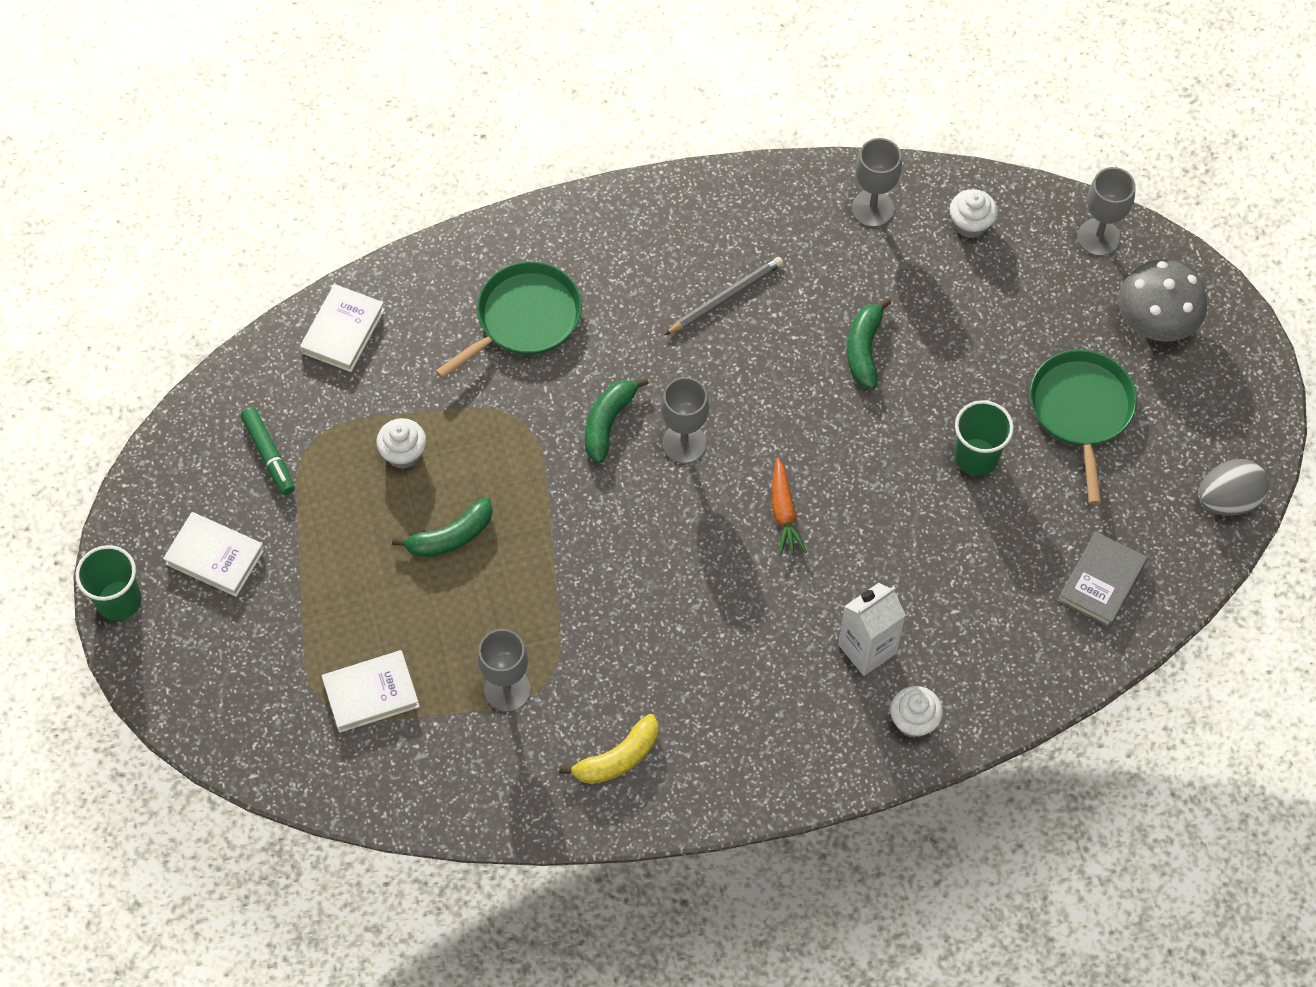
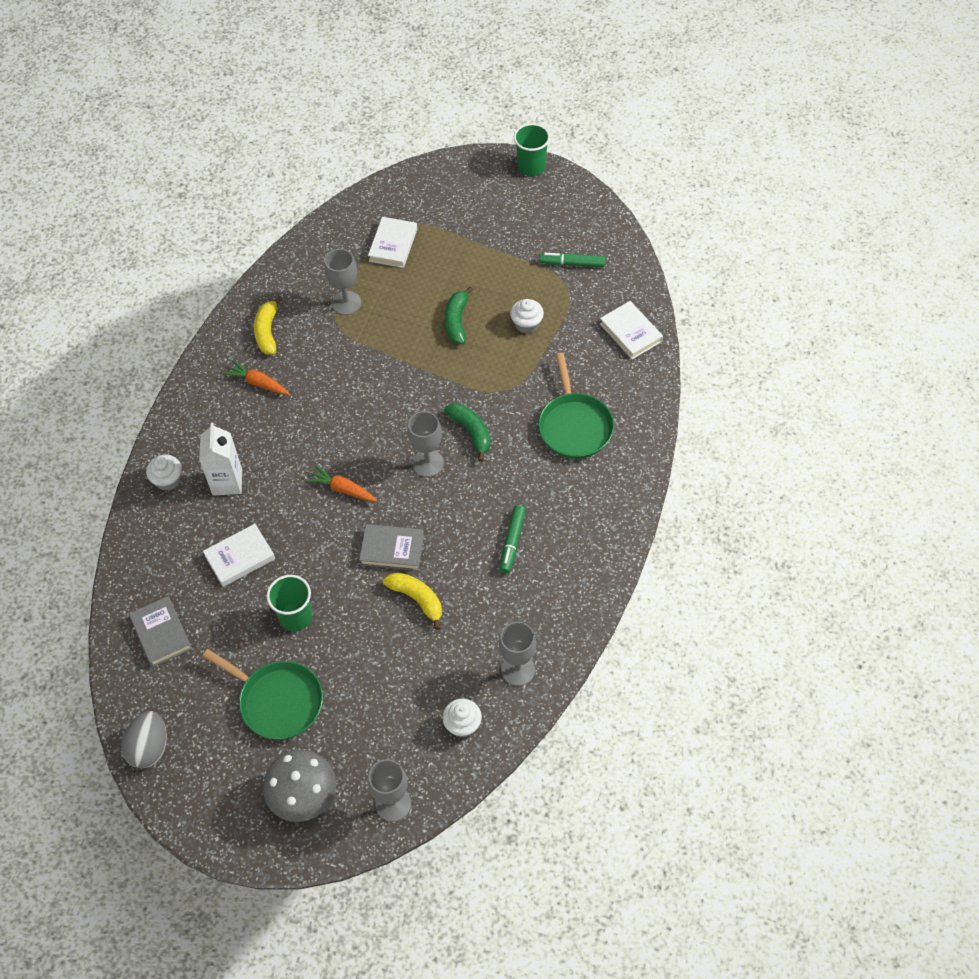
camera: 125 degrees right, 5 degrees down
white book [163,512,264,597] -> white book moved to [203,524,275,587]
grey pencil [665,257,783,335] -> green marker [500,505,526,573]
green banana [847,298,891,389] -> yellow banana [383,572,442,630]
none -> orange carrot [223,360,290,395]
none -> grey book [359,524,424,571]

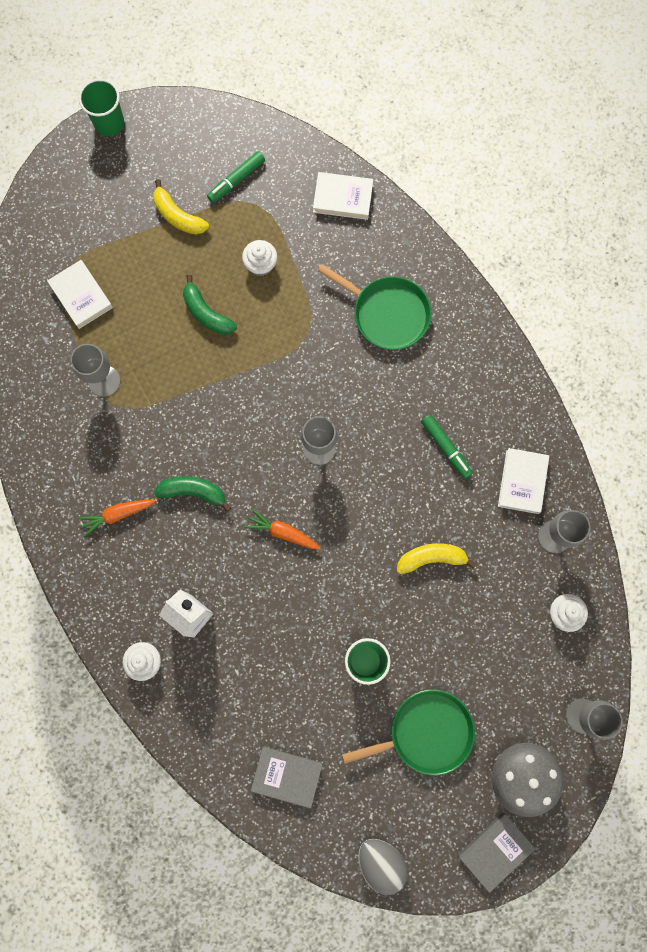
camera: 50 degrees left, 20 degrees up
white book [203,524,275,587] -> white book moved to [498,448,549,514]
yellow banana [254,296,282,354] -> yellow banana moved to [153,179,209,235]
orange carrot [306,465,377,502] -> orange carrot turned 45 degrees clockwise [244,509,320,549]
grey book [359,524,424,571] -> grey book moved to [458,812,536,893]
green banana [444,403,490,462] -> green banana moved to [154,476,231,512]

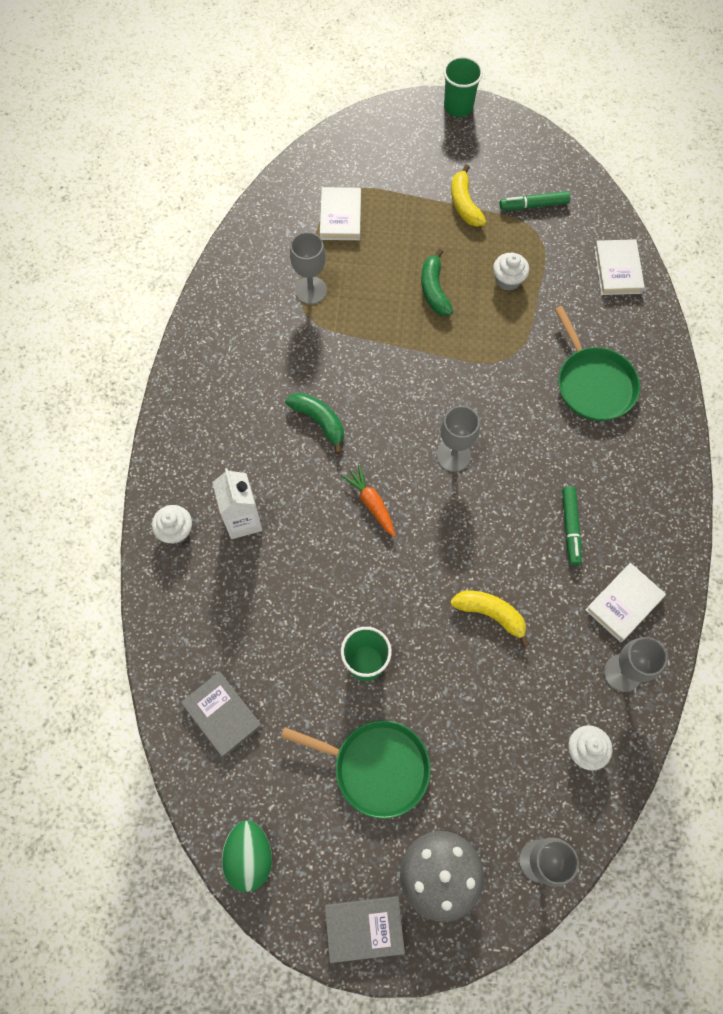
camera: 35 degrees right, 10 degrees down
orange carrot [77,500,156,537] -> none
white book [313,172,373,220] -> white book turned 45 degrees clockwise [594,239,645,295]
grey egg [358,839,408,895] -> green egg [222,820,272,892]

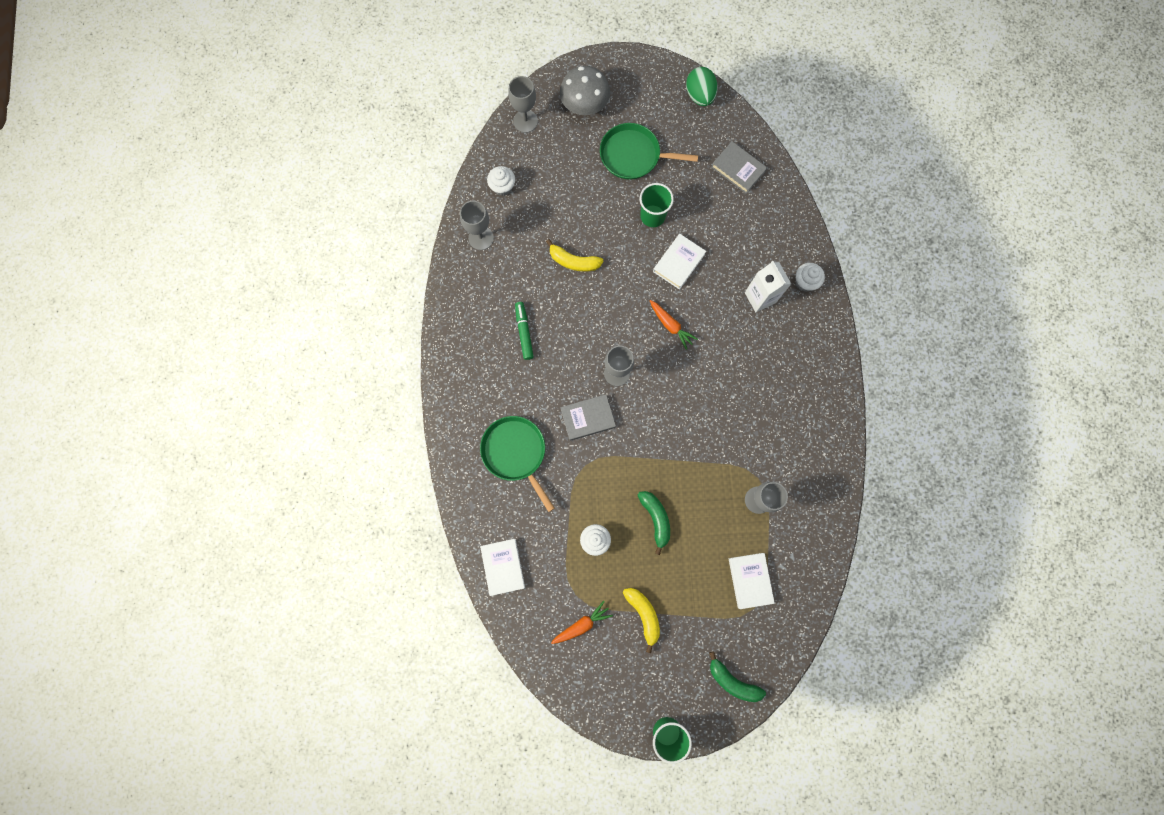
camera: 170 degrees right, 10 degrees up
green banana [285,393,344,454] -> green banana moved to [709,651,766,702]
grey book [325,896,405,963] -> grey book moved to [560,394,616,441]
green marker [500,191,570,210] -> orange carrot [551,601,613,644]
white book [585,563,666,642] -> white book moved to [653,234,706,290]

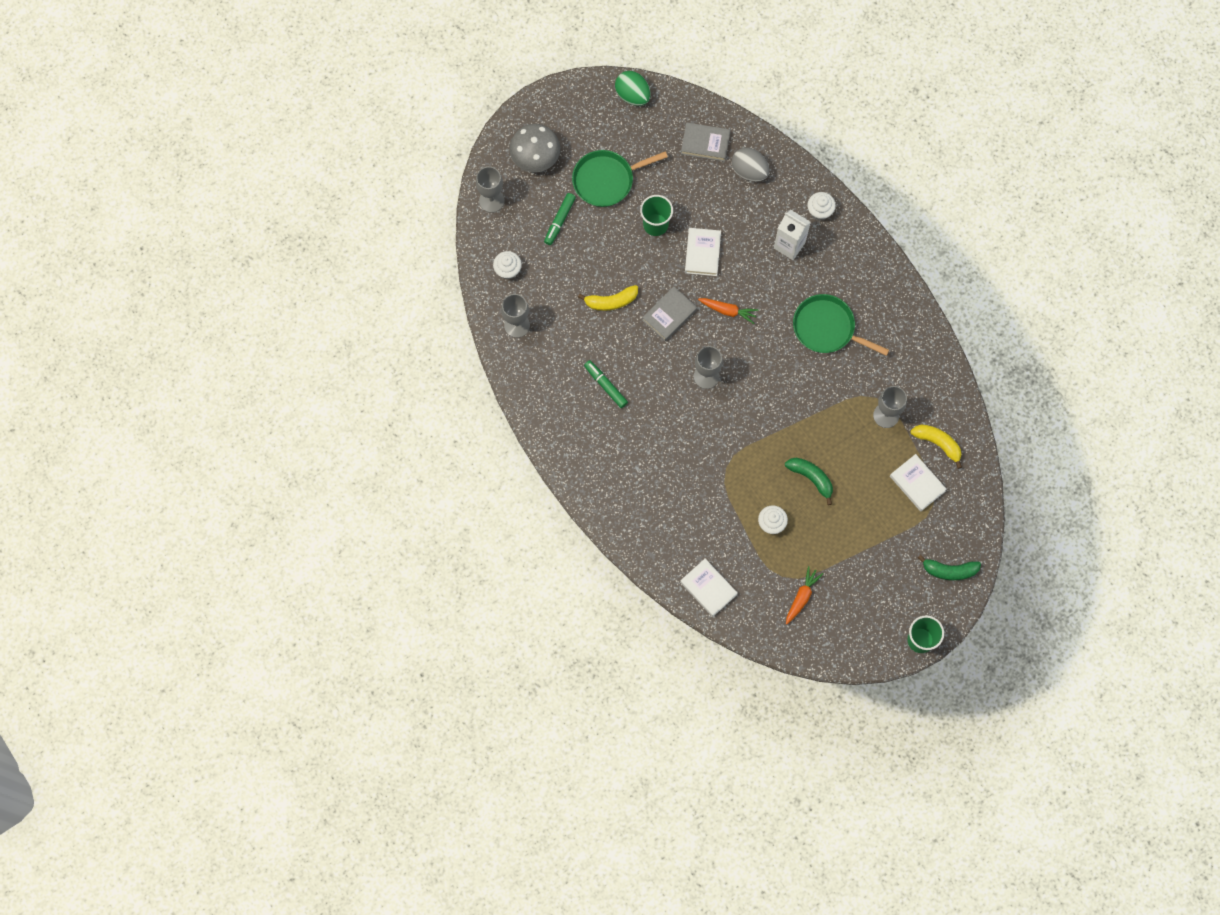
camera: 30 degrees left, 5 degrees down
green pan [480,416,555,512] -> green pan moved to [793,294,889,356]
grey book [560,394,616,441] -> grey book moved to [642,286,697,341]
yellow banana [623,588,660,653] -> yellow banana moved to [910,424,962,469]
none -> green marker [544,193,576,245]
none -> grey egg [732,147,769,182]

